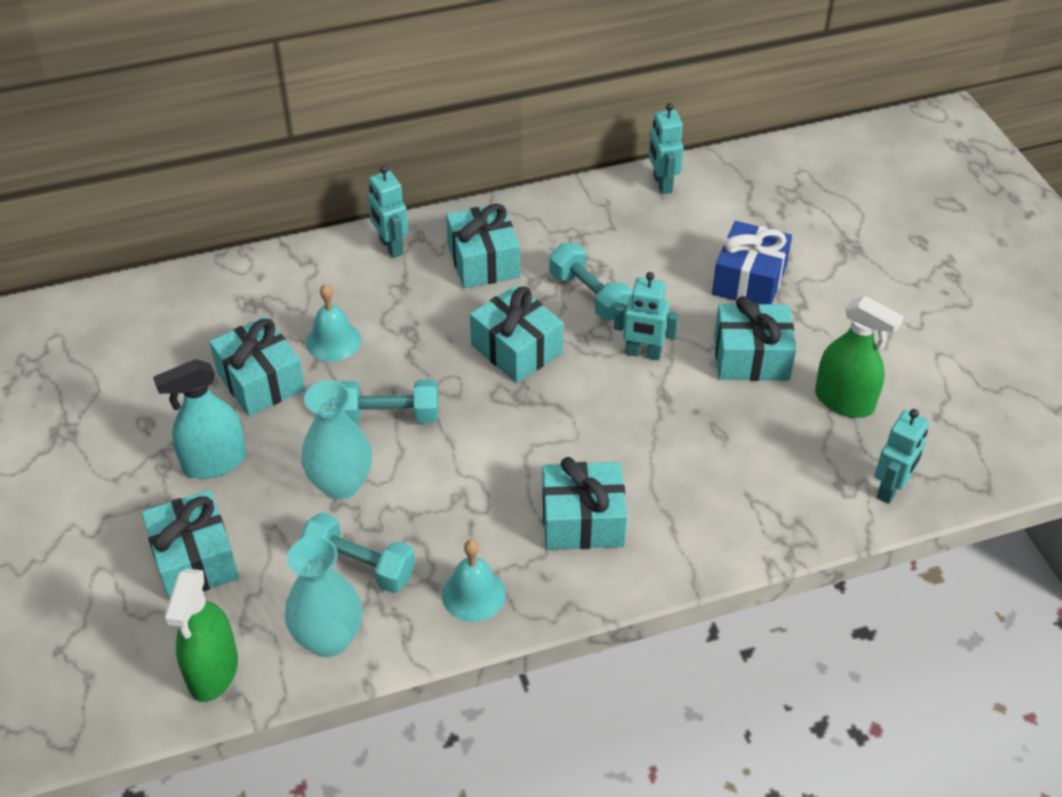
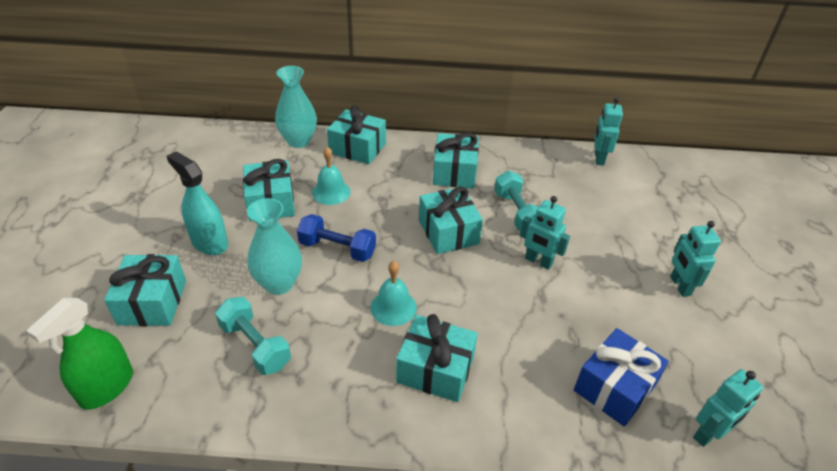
camera: 20 degrees right, 5 degrees down
turquoise spray bottle [153,359,247,479] -> turquoise spray bottle turned 45 degrees clockwise [167,152,228,255]
turquoise vase [285,536,363,657] -> turquoise vase moved to [275,66,317,148]
turquoise dumbbell [340,379,438,423] -> blue dumbbell [297,214,376,262]
turquoise robot [368,166,408,258] -> turquoise robot moved to [670,221,721,297]
turquoise bell [442,539,506,622] -> turquoise bell moved to [370,261,417,326]
blue gift [712,221,792,304] -> blue gift moved to [574,328,669,426]
turquoise gift [714,296,796,381] -> turquoise gift moved to [327,105,386,165]
green spray bottle [815,296,904,418] -> none

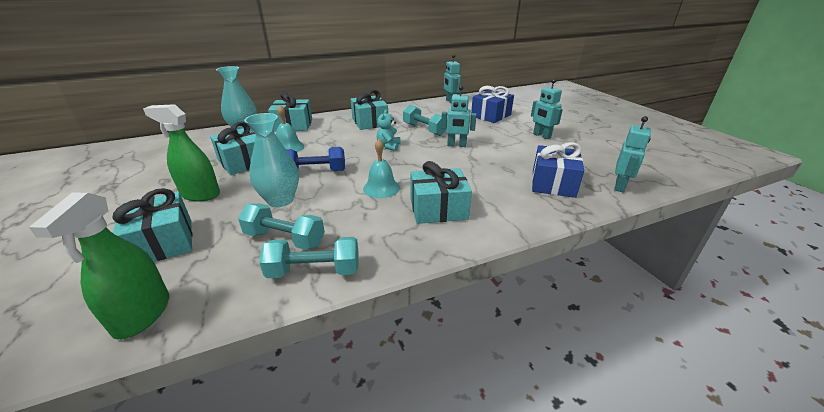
camera: 25 degrees left, 10 degrees down
turquoise spray bottle [167,152,228,255] -> green spray bottle [143,104,220,201]
turquoise gift [419,187,483,254] -> turquoise teddy bear [377,110,401,151]
none -> turquoise dumbbell [259,237,358,278]
none -> blue gift [471,86,514,123]

